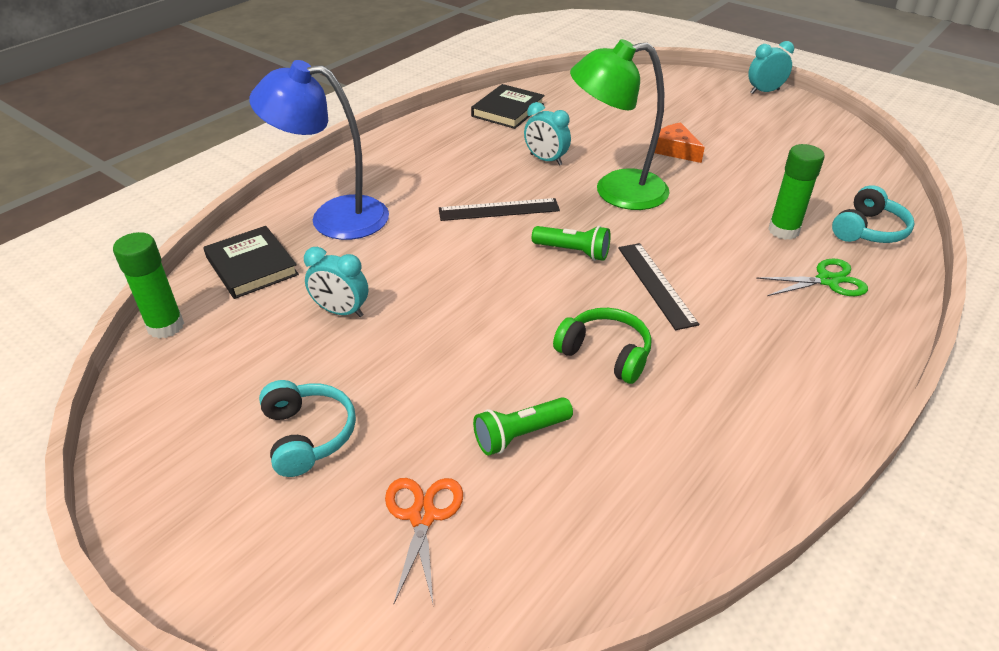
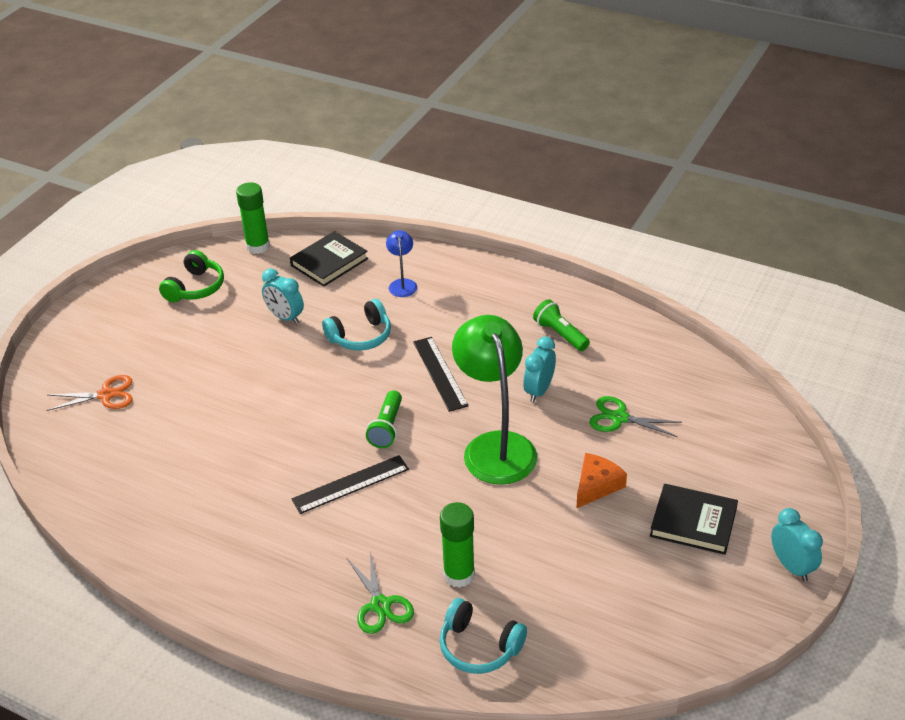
camera: 80 degrees right, 0 degrees up
blue lamp [249,60,389,240] -> blue lamp [386,230,417,297], size x0.46
turquoise headphones [259,380,356,477] -> turquoise headphones moved to [322,299,391,351]
turquoise clock [304,247,368,317] -> turquoise clock turned 60 degrees counterclockwise [262,268,304,324]
black book [471,84,545,129] -> black book moved to [650,484,738,555]
green flashlight [473,397,573,456] -> green flashlight moved to [533,299,590,351]
green headphones [553,308,652,384] -> green headphones moved to [159,250,224,302]
none -> green scissors [589,396,682,437]

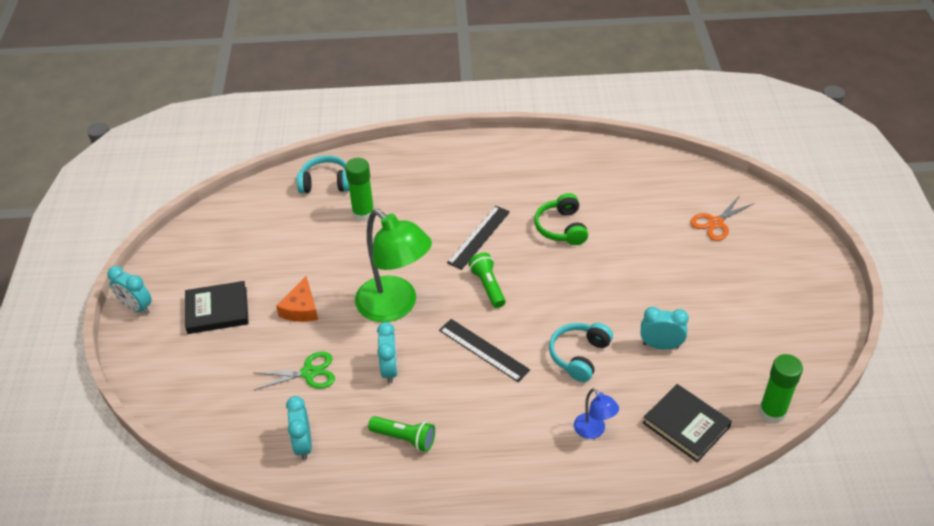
camera: 150 degrees right, 5 degrees up
green headphones [159,250,224,302] -> green headphones moved to [534,193,588,245]
black book [290,231,368,287] -> black book turned 60 degrees counterclockwise [643,384,732,462]
green scissors [347,551,414,634] -> none
none -> turquoise clock [286,396,312,460]

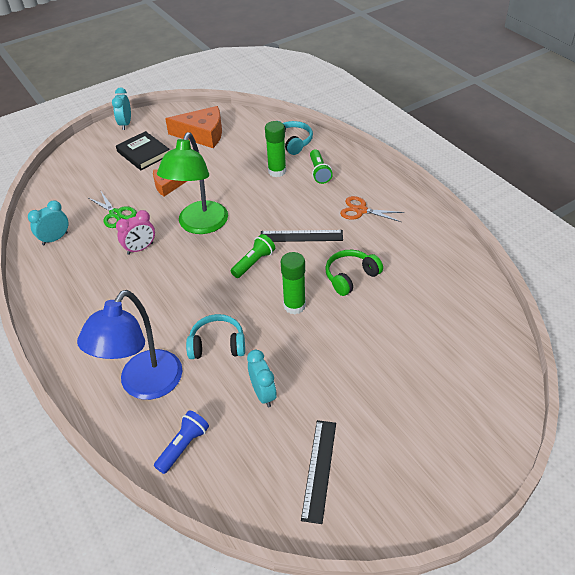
camera: 60 degrees right, 0 degrees up
green flashlight [368,416,435,452] -> green flashlight moved to [310,149,333,184]
turquoise clock [377,322,398,384] -> pink clock [116,210,155,255]
black ruler [439,319,530,382] -> black ruler moved to [301,420,336,524]
blue lamp [574,388,619,439] -> blue lamp [77,290,183,400], size x2.19
black book [643,384,732,462] -> blue flashlight [154,410,209,474]
orange scissors [690,197,755,241] -> orange scissors moved to [340,196,405,222]
green glue stick [759,354,803,424] -> green glue stick moved to [281,252,306,314]
none -> orange cheese [165,106,222,148]

